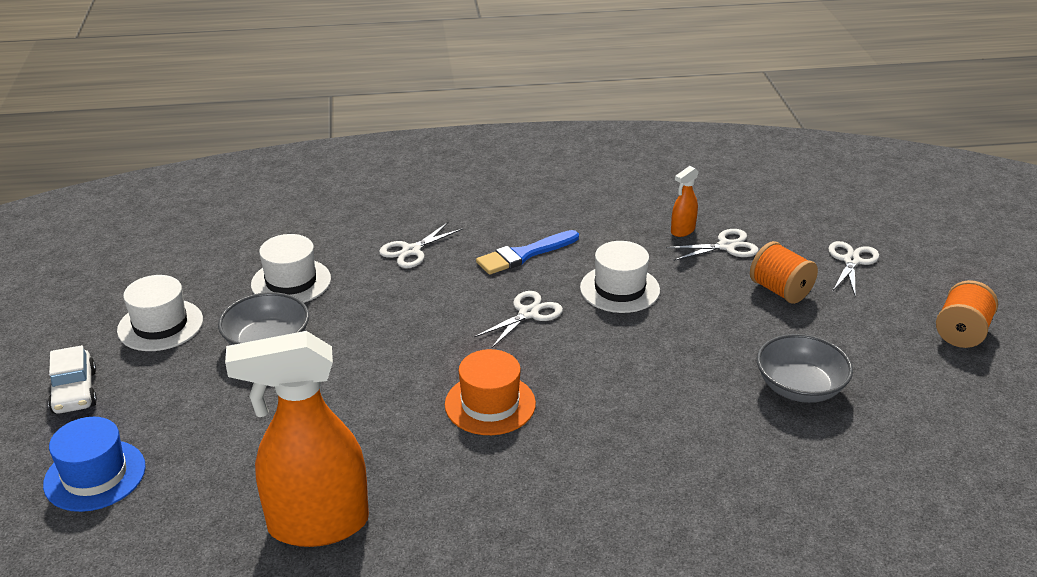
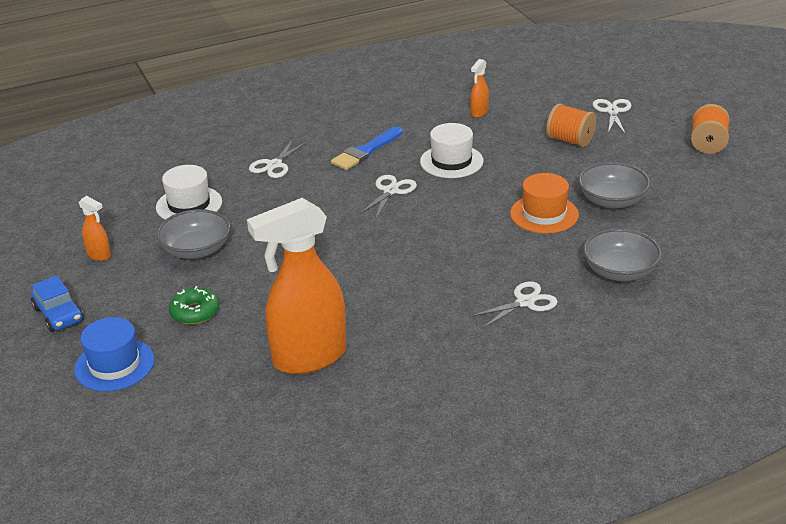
camera: 15 degrees left, 0 degrees up
white car [48,345,97,414] -> blue car [31,276,84,332]
white hat [117,275,203,351] -> orange spray bottle [79,196,111,261]
orange hat [445,349,536,435] -> orange hat moved to [510,173,579,234]
white scissors [666,229,759,261] -> white scissors moved to [470,282,558,329]
none -> green donut [169,286,219,325]
none -> grey bowl [583,229,661,281]

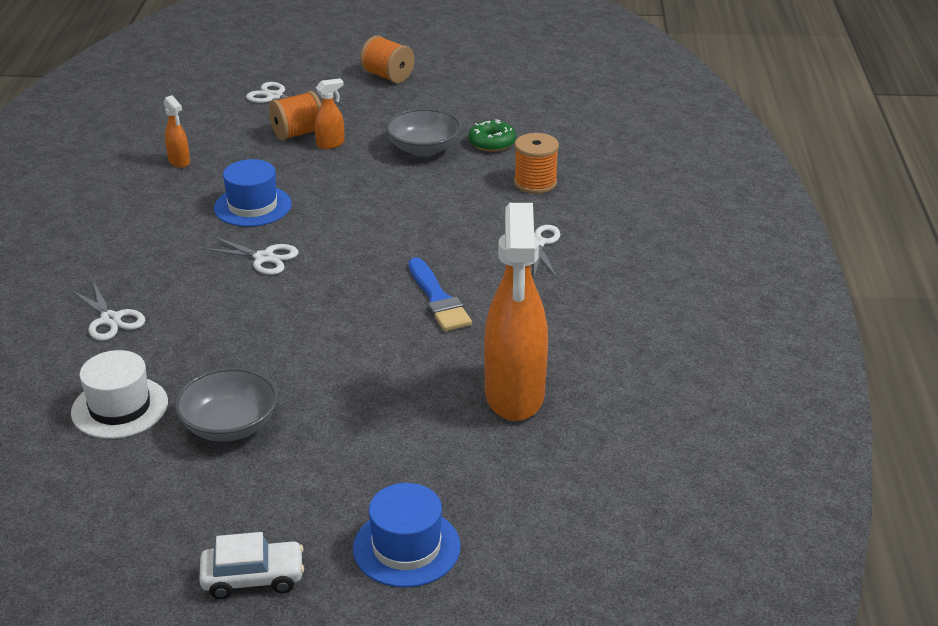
camera: 65 degrees left, 0 degrees up
blue car [31,276,84,332] -> white car [199,532,304,599]
orange spray bottle [79,196,111,261] -> orange spray bottle moved to [315,78,344,149]
green donut [169,286,219,325] -> green donut moved to [468,119,516,152]
blue brush [331,127,403,170] -> blue brush moved to [408,257,472,331]
white scissors [359,175,417,219] -> white scissors turned 150 degrees clockwise [201,236,298,275]
white hat [420,123,484,178] -> blue hat [214,159,292,227]
orange hat [510,173,579,234] -> none
grey bowl [583,229,661,281] -> orange spool [514,133,559,194]

